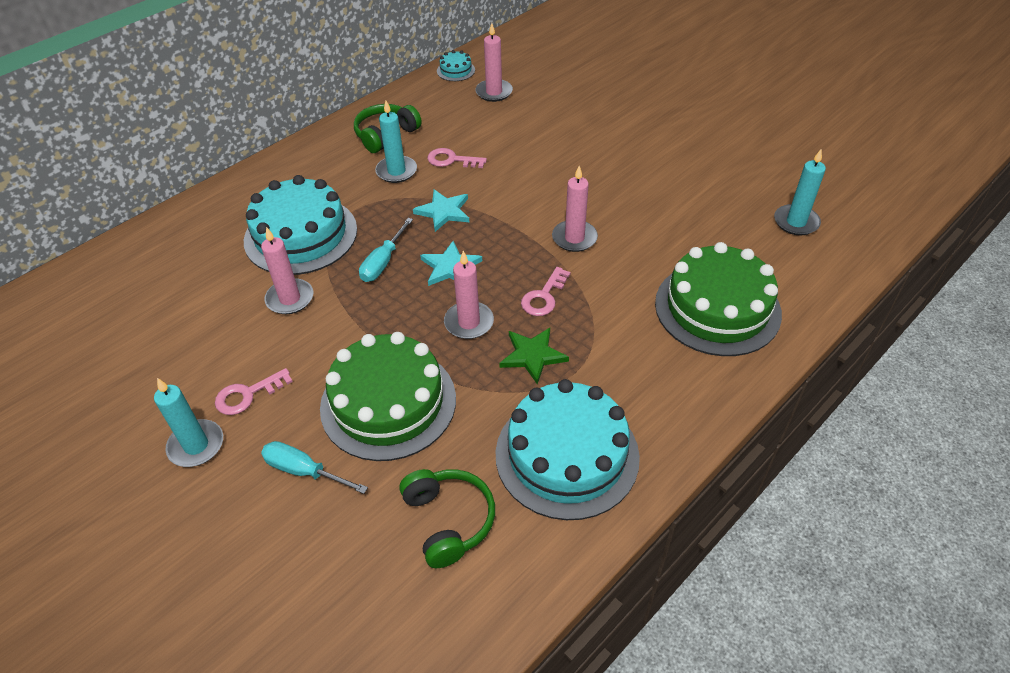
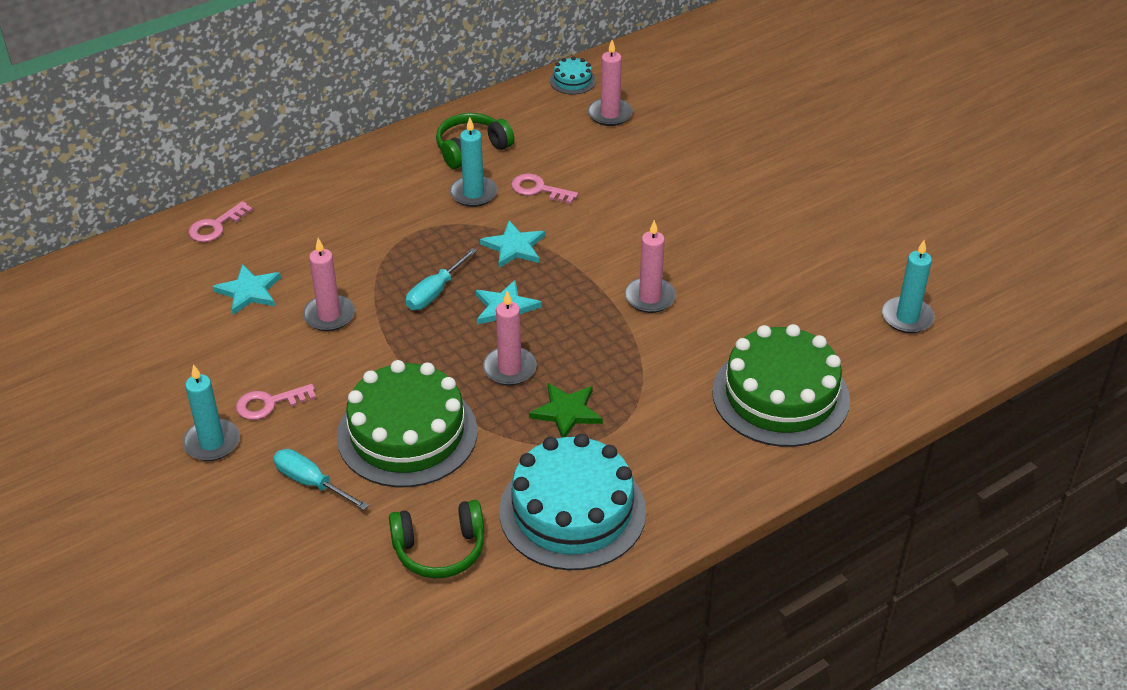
camera: 10 degrees right, 5 degrees down
turquoise cake [244,175,357,275] -> none
green headphones [399,469,495,568] -> green headphones turned 90 degrees clockwise [389,500,484,578]
pink key [521,267,571,316] -> pink key moved to [188,201,253,242]
none -> turquoise star [212,264,281,315]

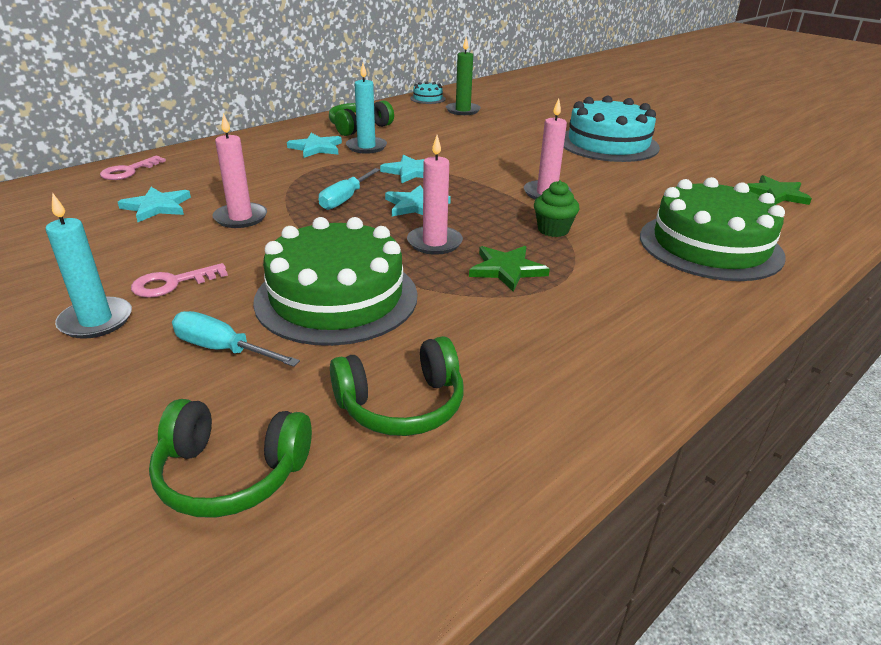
camera: 10 degrees left, 10 degrees down
turquoise cake [499,434,646,570] -> turquoise cake moved to [564,96,660,162]
pink key [511,174,578,204] -> none
pink candle [588,40,633,126] -> green candle [446,37,481,115]
turquoise candle [882,240,935,333] -> green star [747,175,812,205]
none -> green headphones [149,399,312,518]
none -> turquoise star [287,133,342,158]
none -> green cupcake [534,180,579,237]

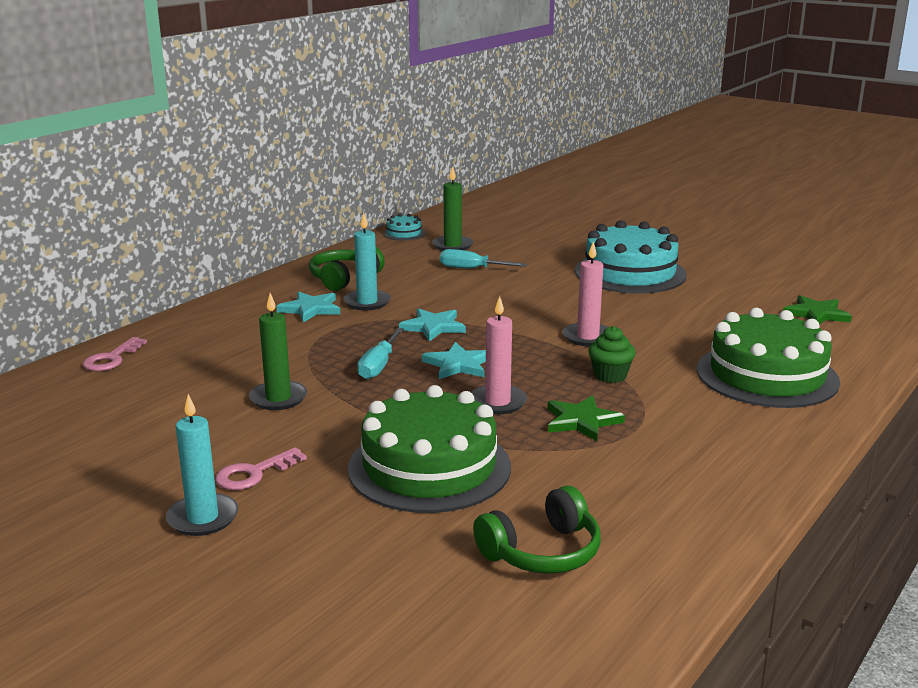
camera: 10 degrees left, 10 degrees down
turquoise star [118,187,191,222] -> none
green headphones [149,399,312,518] -> none
turquoise screwdriver [172,311,300,367] -> turquoise screwdriver moved to [440,249,528,268]
pink candle [213,113,267,228] -> green candle [249,293,307,410]

